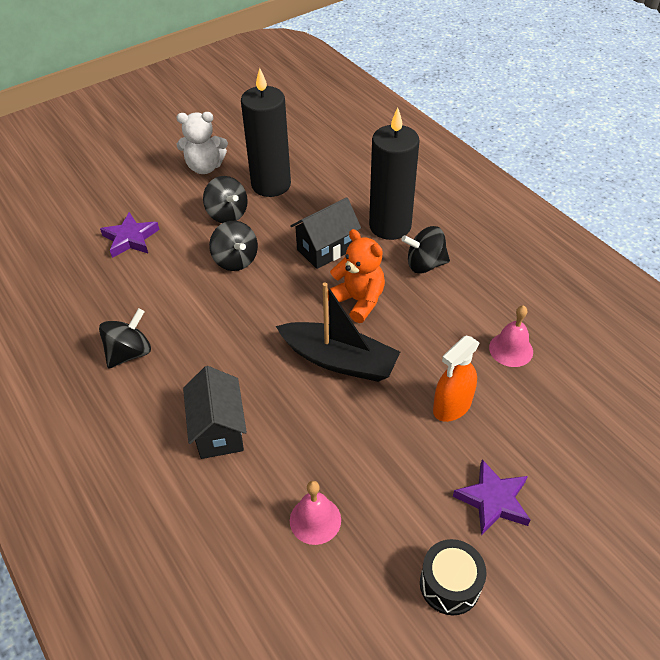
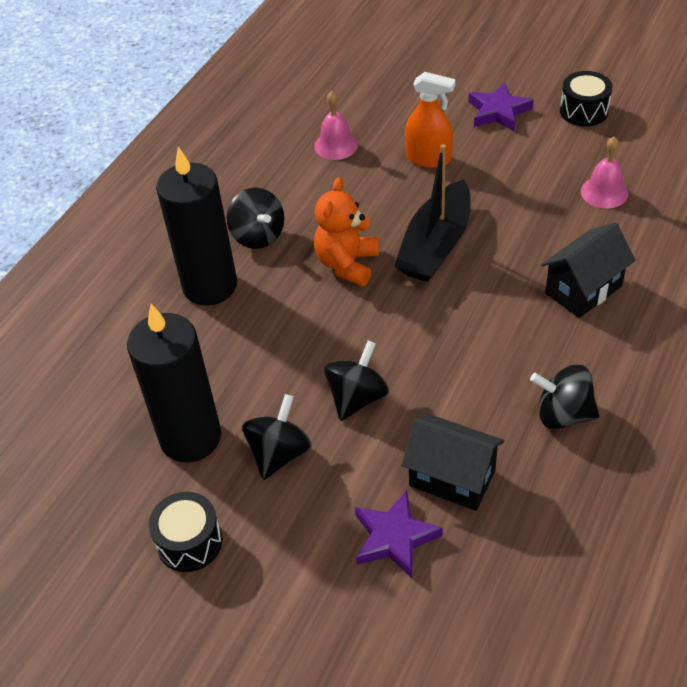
camera: 115 degrees left, 0 degrees up
white teddy bear [176,112,228,174] -> black drum [149,492,222,572]
black boat [276,283,400,382] -> black boat turned 150 degrees counterclockwise [394,144,471,282]
black house [290,197,361,269] -> black house moved to [402,414,504,511]

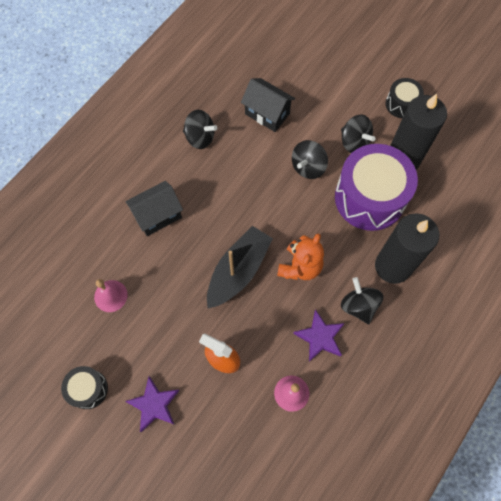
camera: 175 degrees left, 20 degrees up
black spinning top [242,394,312,480] -> black spinning top turned 75 degrees counterclockwise [341,115,376,153]
purple star [355,490,443,578] -> purple star moved to [293,309,345,362]
none -> purple drum [335,144,418,231]

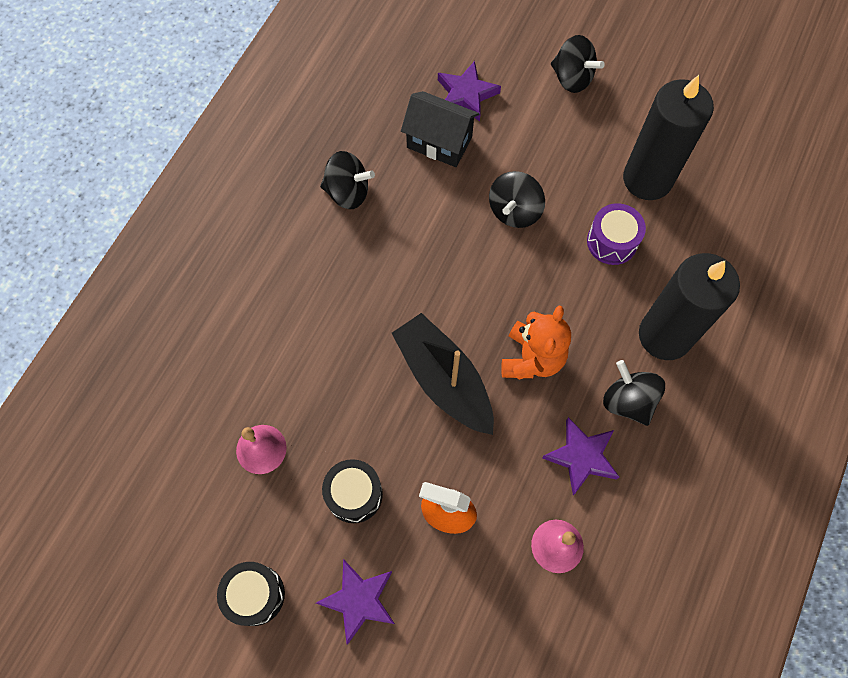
camera: 10 degrees left, 0 degrees up
black house [125,181,183,236] -> none
black boat [207,226,273,308] -> black boat turned 60 degrees counterclockwise [392,313,494,435]
purple drum [335,144,418,231] -> purple drum [587,203,646,265], size x0.49
black spinning top [341,115,376,153] -> black spinning top moved to [551,35,605,93]
black drum [386,78,424,118] -> black drum moved to [322,459,383,523]
none -> purple star [438,61,501,122]

